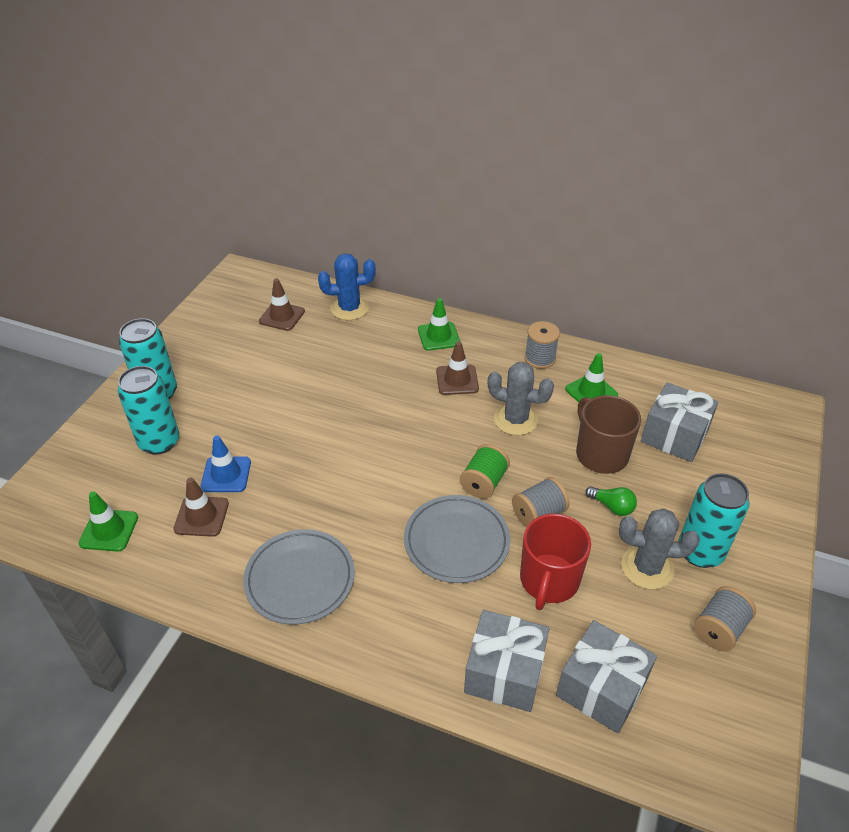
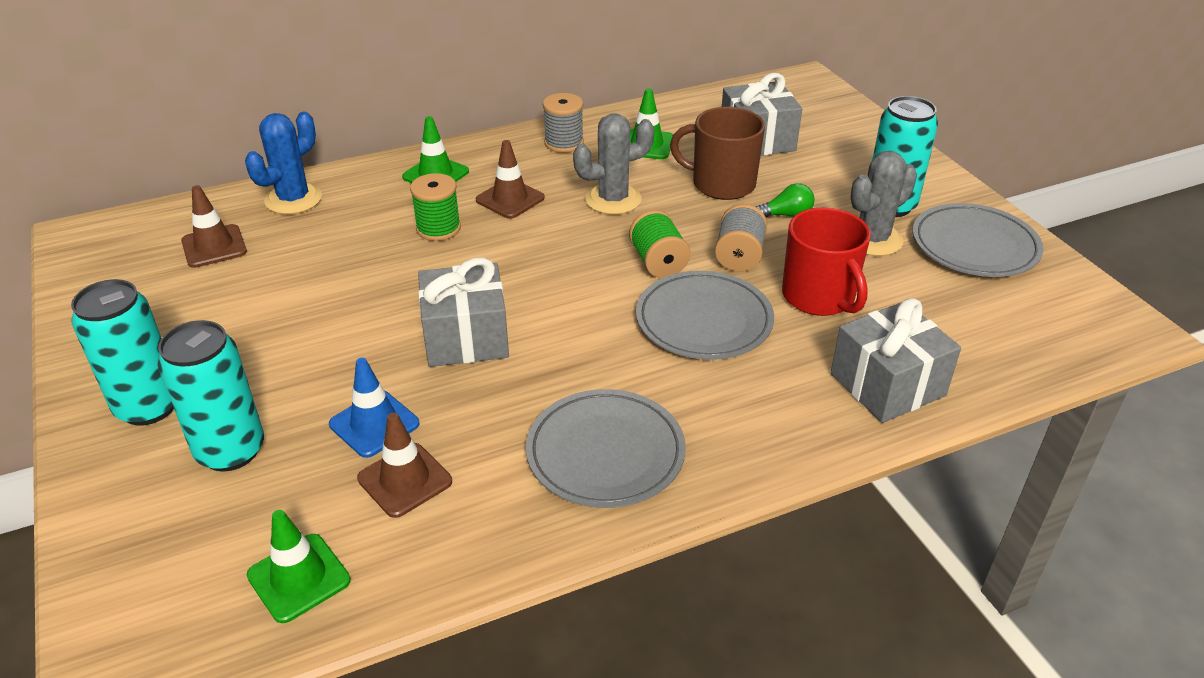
camera: 45 degrees left, 5 degrees down
grey gift [556,620,657,734] -> grey gift moved to [418,257,509,367]
grey spool [694,586,756,652] -> grey plate [912,203,1043,277]
none -> green spool [410,173,461,241]

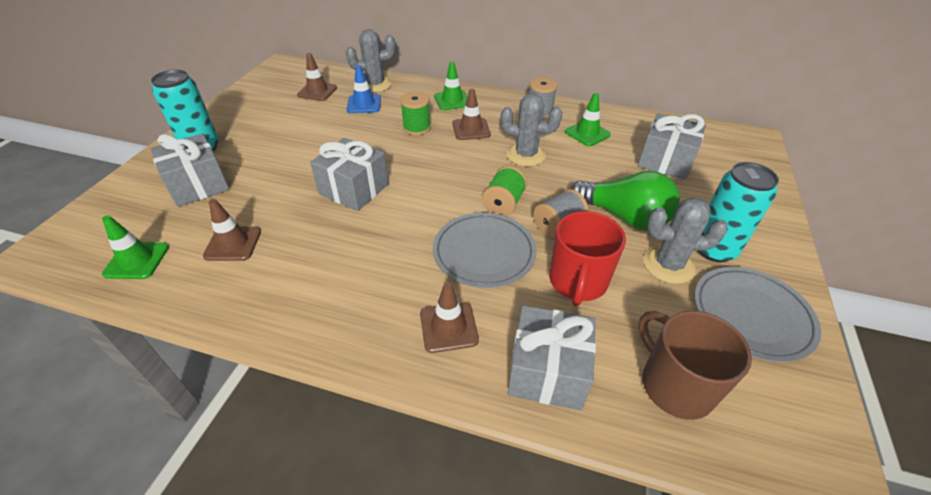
camera: 40 degrees right, 5 degrees up
turquoise can [157,320,264,471] -> grey gift [150,133,229,207]
blue cactus [245,112,322,214] -> grey cactus [346,29,396,92]
blue traffic cone [329,358,420,458] -> blue traffic cone moved to [346,65,381,113]
grey plate [526,389,686,508] -> none
brown mug [670,107,765,200] -> brown mug moved to [638,311,752,420]
green light bulb [755,183,815,217] -> green light bulb [570,171,680,230], size x2.13
none -> brown traffic cone [420,282,479,353]

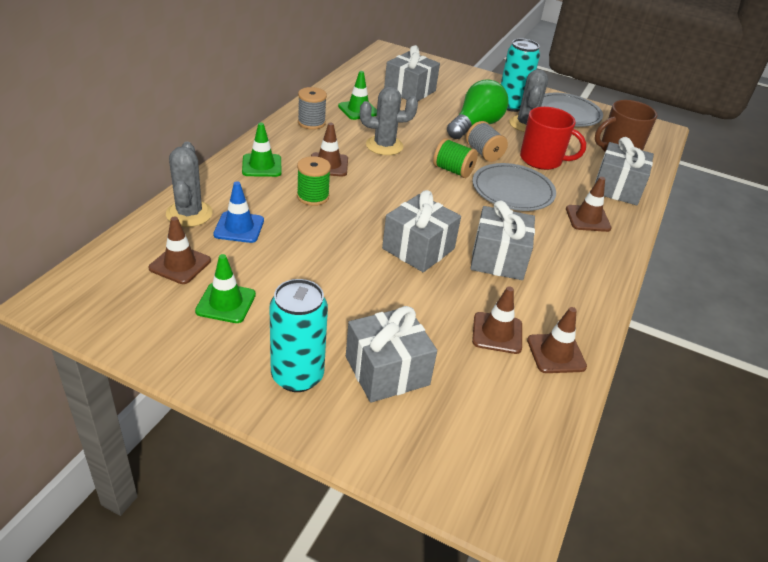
camera: 85 degrees left, 5 degrees down
green traffic cone [102,215,169,279] -> green traffic cone moved to [195,254,256,323]
grey cactus [500,93,562,166] -> grey cactus turned 60 degrees clockwise [360,86,418,155]
none -> grey gift [470,201,535,280]
none -> brown traffic cone [527,307,587,373]

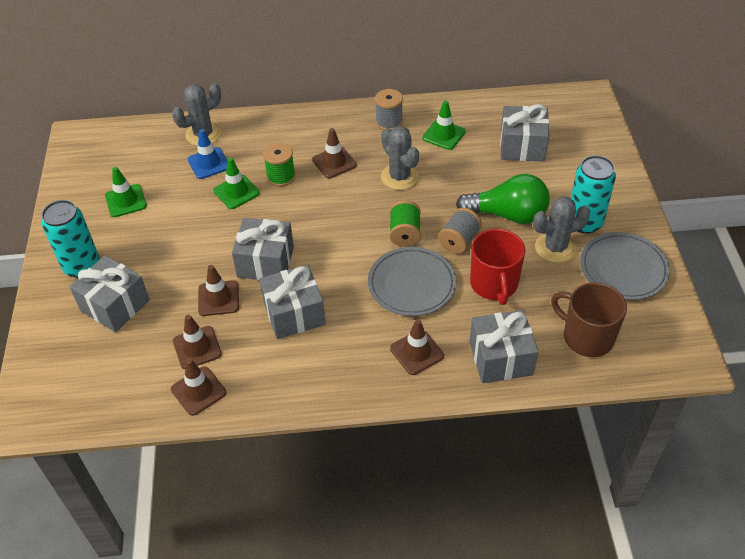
camera: 65 degrees right, 10 degrees up
brown traffic cone [148,216,211,284] -> brown traffic cone moved to [198,265,239,316]
green traffic cone [242,123,281,177] -> green traffic cone moved to [213,158,260,209]

